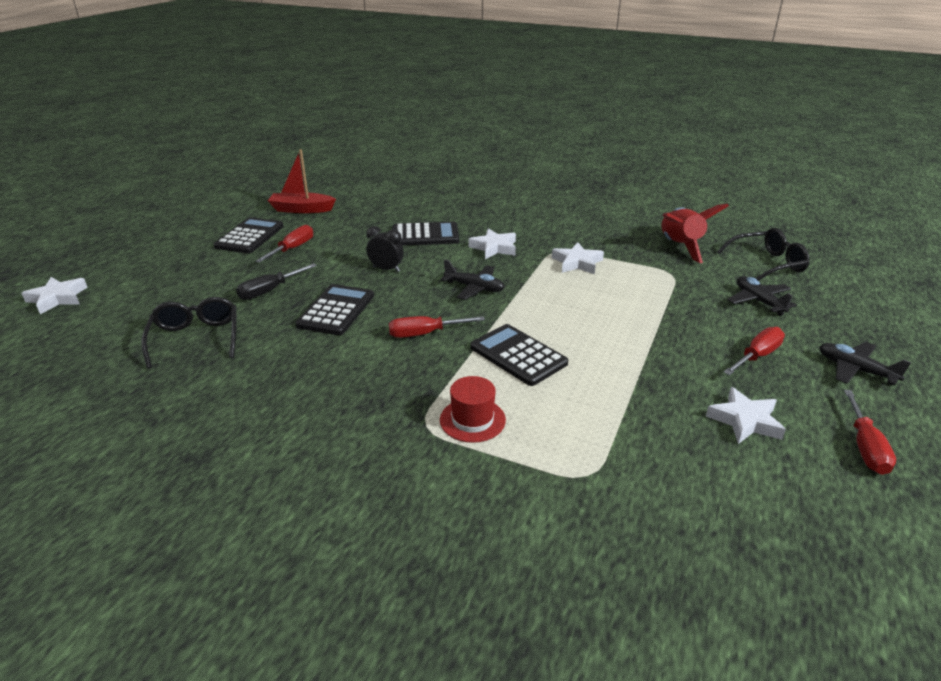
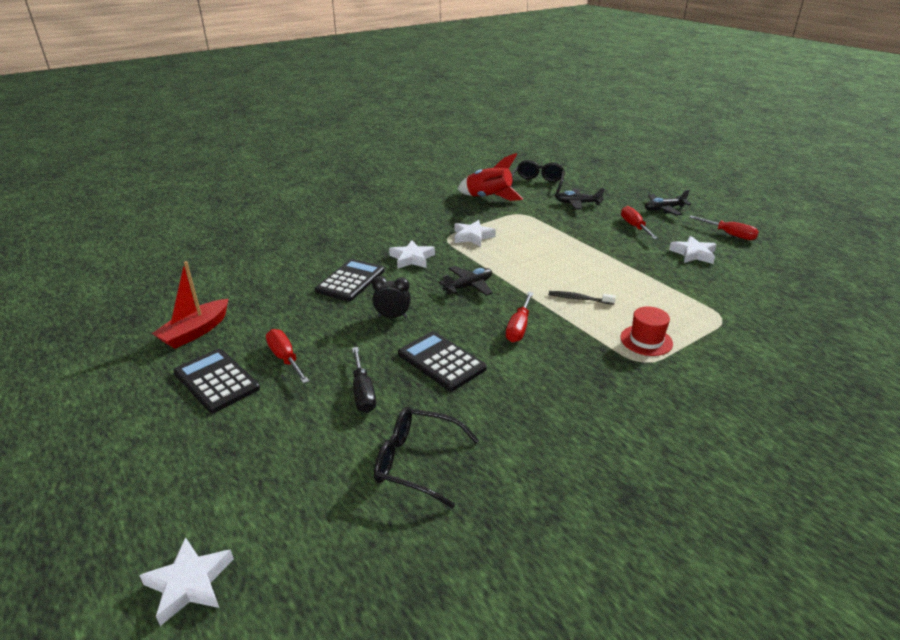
camera: 60 degrees left, 0 degrees up
black clock [367,226,404,272] -> black clock turned 45 degrees clockwise [372,276,411,318]
black calculator [470,324,569,386] -> black toothbrush [549,291,616,305]

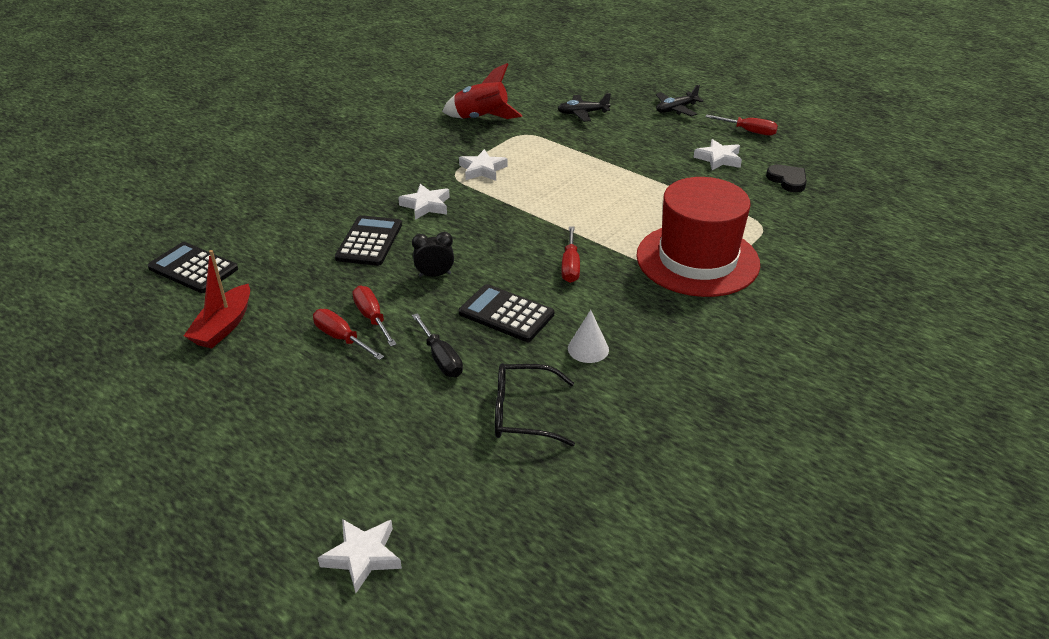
camera: 15 degrees left, 5 degrees up
black calculator [173,349,260,413] -> black calculator moved to [148,242,238,293]
black plane [439,266,493,296] -> none
black glasses [511,160,565,196] -> none
black toothbrush [549,291,616,305] -> none
red screwdriver [621,206,658,239] -> red screwdriver moved to [352,286,397,347]
red hat [621,306,673,356] -> red hat [636,177,760,297], size x2.38
none -> white cone [568,310,609,363]
none -> black heart [766,165,807,192]

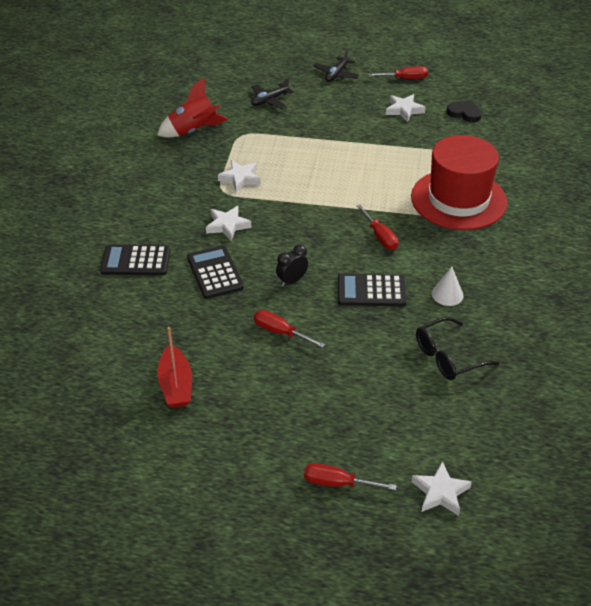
camera: 30 degrees left, 5 degrees up
black calculator [148,242,238,293] -> black calculator moved to [100,244,170,276]
red screwdriver [313,309,384,360] -> red screwdriver moved to [304,463,397,490]
black screwdriver [412,313,463,377] -> none

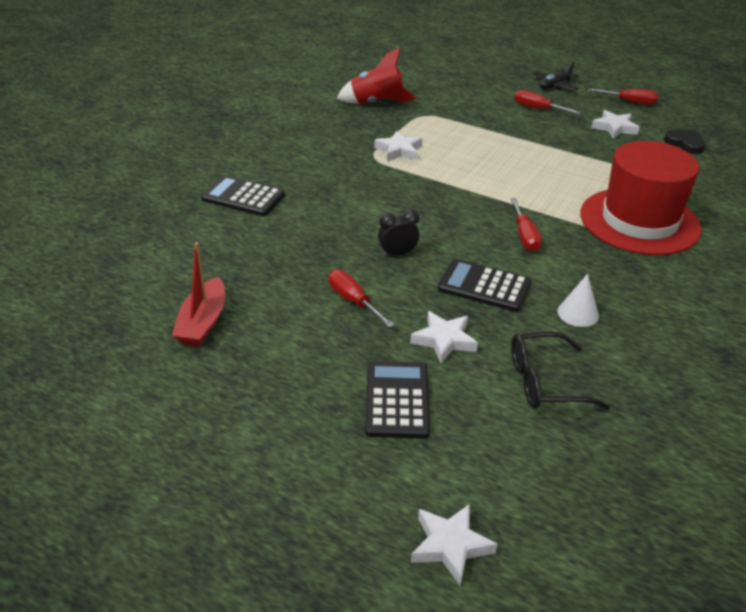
camera: 20 degrees right, 5 degrees down
black calculator [187,246,244,299] -> black calculator moved to [365,361,430,439]
white star [206,206,251,241] -> white star moved to [410,311,478,363]
black plane [251,77,293,109] -> none
red screwdriver [304,463,397,490] -> red screwdriver moved to [514,90,581,114]

